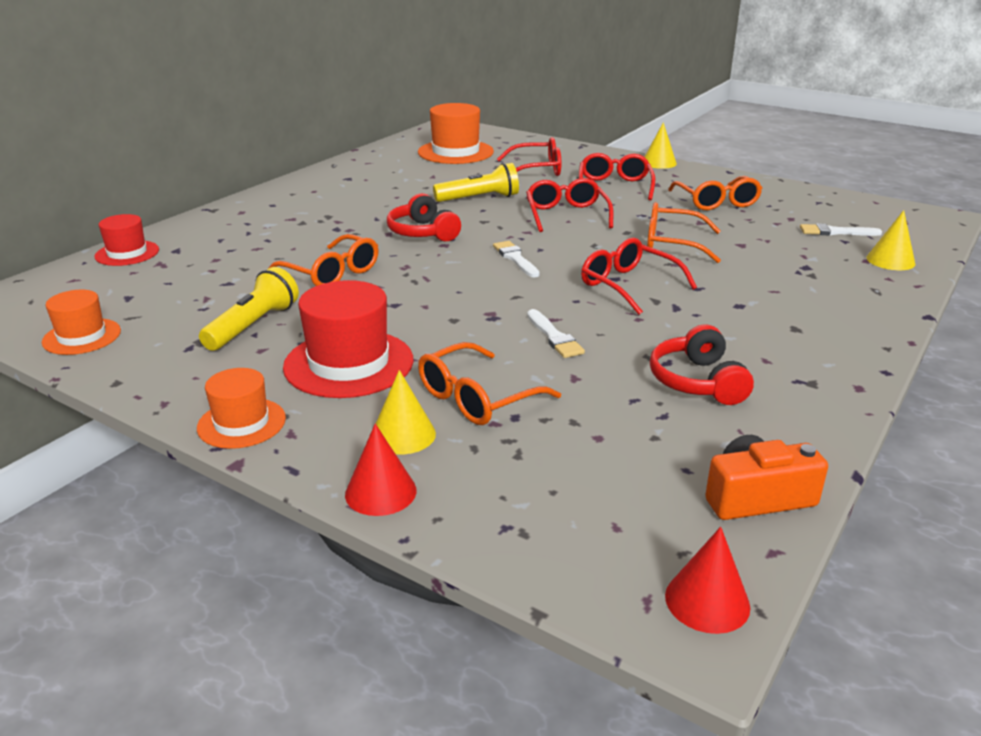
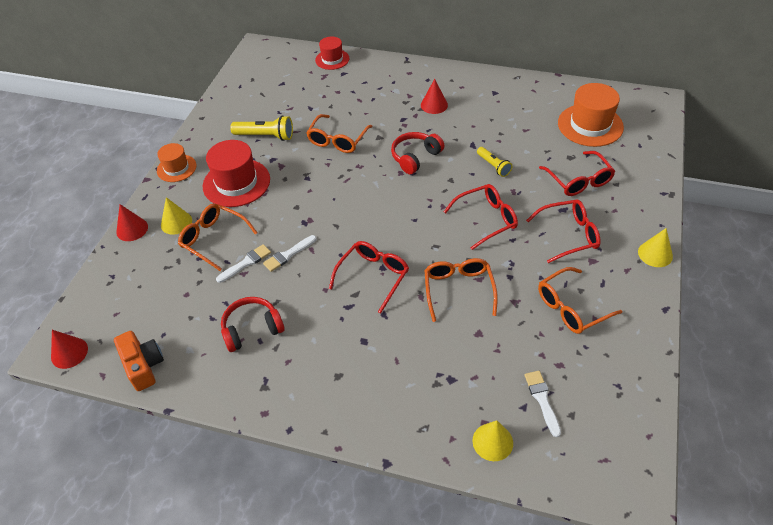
camera: 75 degrees right, 20 degrees up
orange hat [42,289,121,355] -> none
yellow flashlight [433,163,519,202] -> yellow flashlight [477,147,512,177], size x0.65
white brush [493,241,540,278] -> white brush moved to [216,244,271,283]
none -> red cone [421,79,448,114]

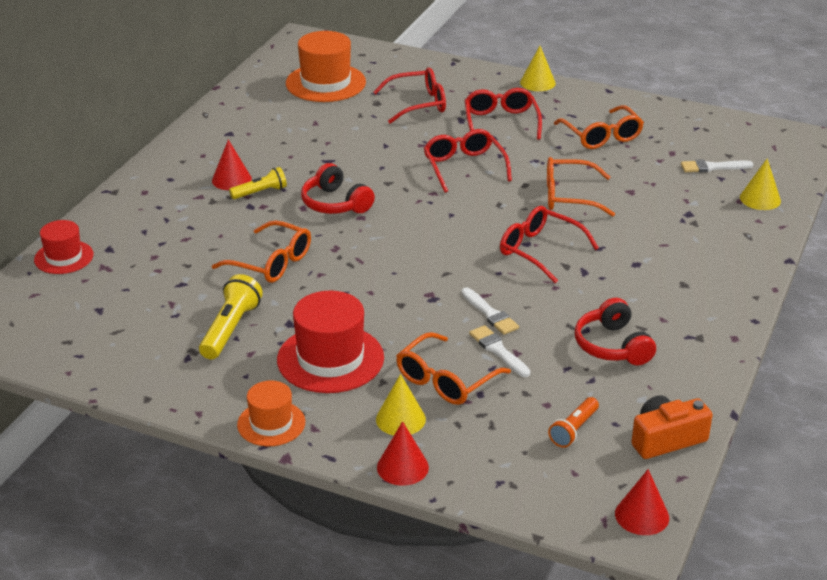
camera: 85 degrees left, 15 degrees down
yellow flashlight [477,147,512,177] -> yellow flashlight moved to [229,167,287,199]
none -> orange flashlight [548,397,599,448]

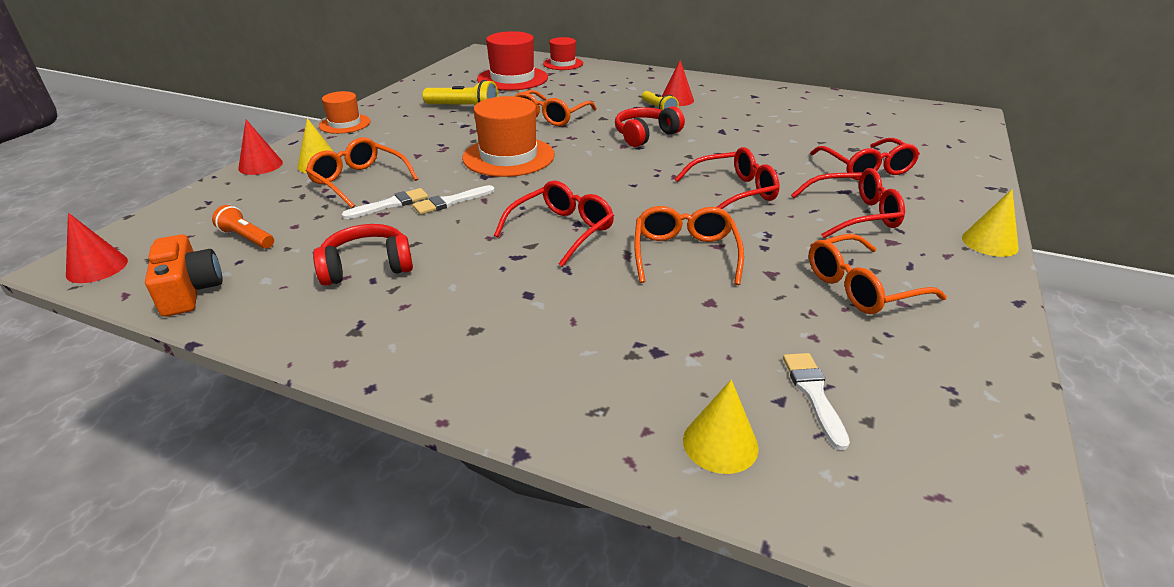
camera: 90 degrees right, 0 degrees up
red hat [277,291,384,393] -> red hat moved to [477,31,548,91]
orange hat [286,31,366,102] -> orange hat moved to [462,96,555,177]

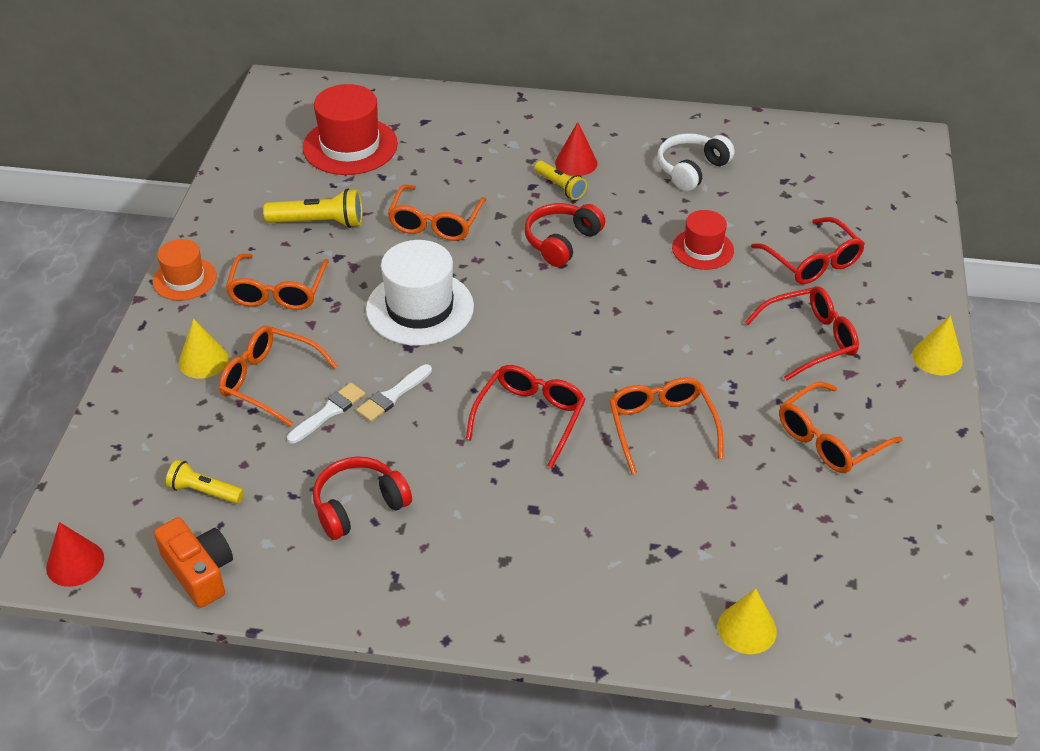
camera: 15 degrees left, 10 degrees up
orange flashlight [212,205,274,249] -> yellow flashlight [166,460,244,504]
red cone [238,119,283,175] -> none
orange hat [462,96,555,177] -> white hat [366,240,474,346]
red hat [543,37,583,70] -> red hat moved to [672,210,734,270]
red glasses [675,147,780,209] -> none
white brush [783,353,850,450] -> none
none -> orange glasses [226,254,329,310]
none -> white headphones [658,133,734,191]

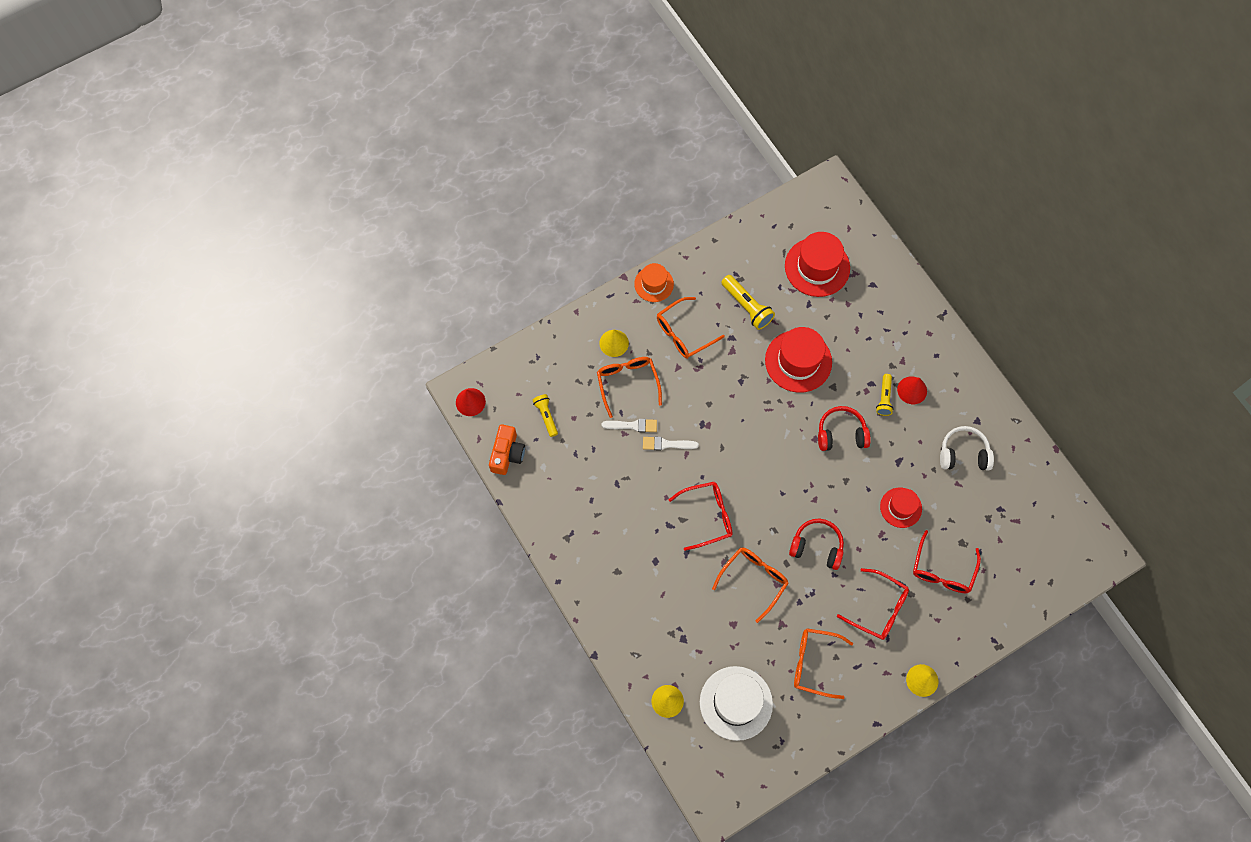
camera: 50 degrees right, 25 degrees up
red headphones [313,456,412,540] -> red headphones moved to [789,519,844,570]
white hat [366,240,474,346] -> white hat moved to [700,666,773,741]
orange glasses [388,184,487,241] -> red hat [765,327,832,393]

